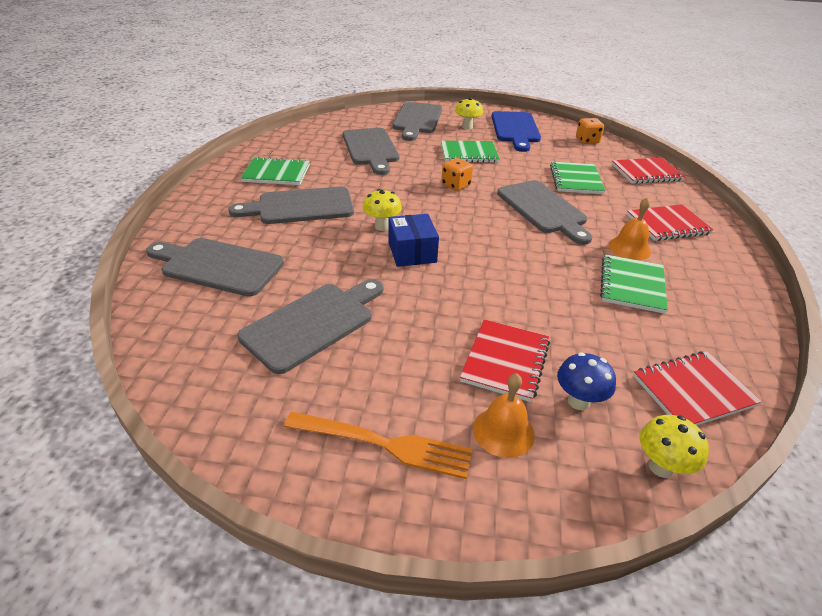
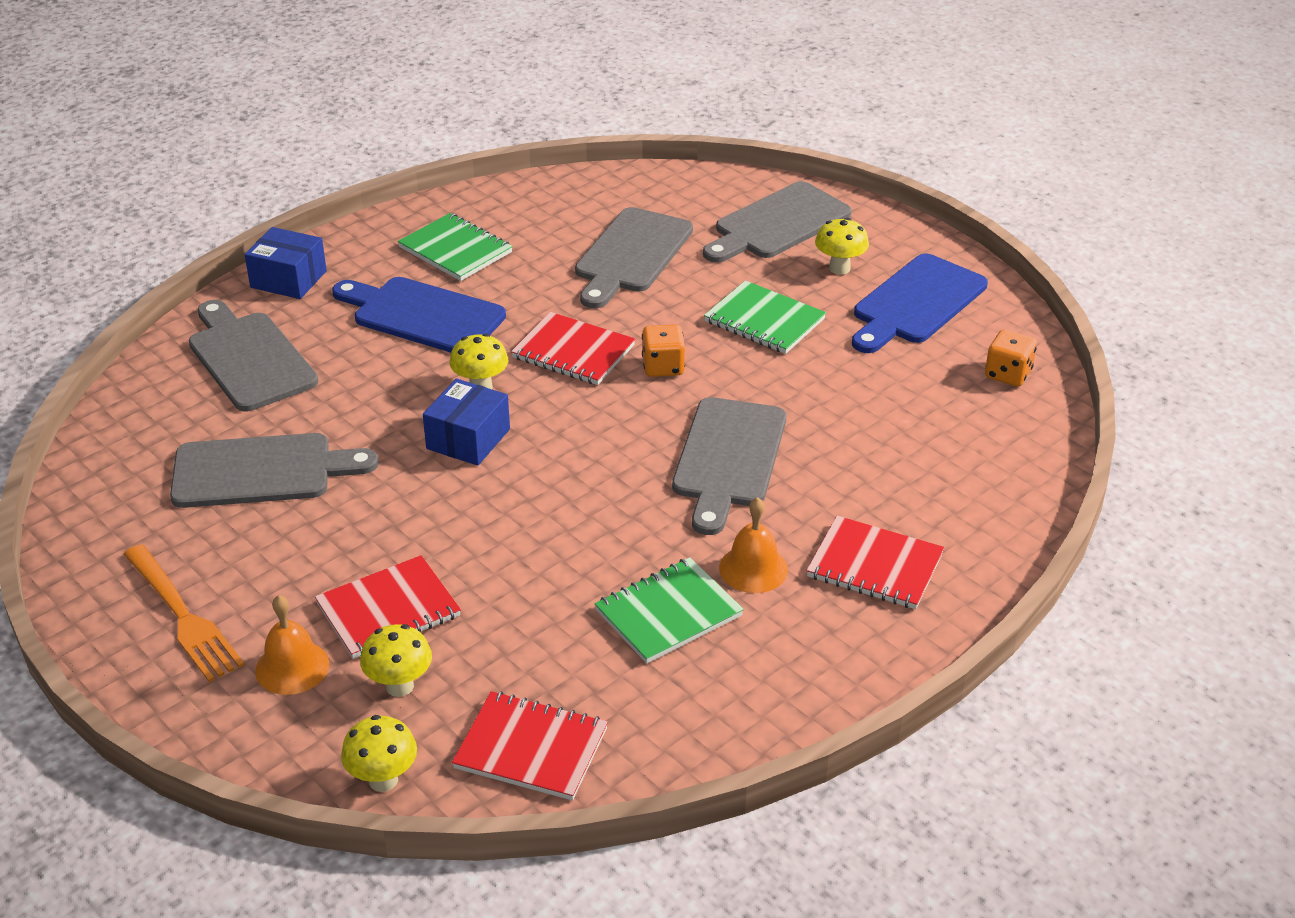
camera: 40 degrees right, 0 degrees up
grey cutting board [228,187,354,224] -> blue cutting board [332,277,506,353]
green notebook [550,162,605,194] -> none
blue mushroom [557,352,616,410] -> yellow mushroom [360,624,432,697]
red notebook [612,157,685,184] -> red notebook moved to [511,312,635,385]
none -> blue box [245,227,327,299]

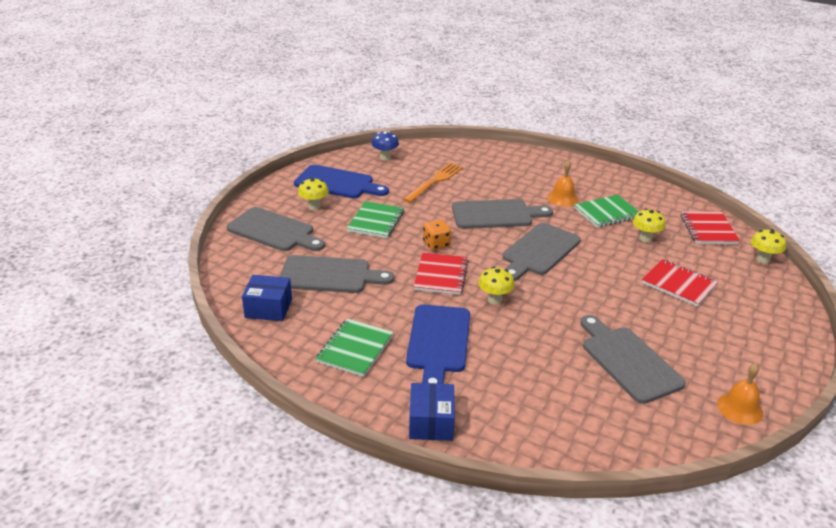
camera: 110 degrees left, 5 degrees down
orange fork [123,544,244,682] -> orange fork moved to [403,163,463,203]
grey cutting board [189,300,318,411] -> grey cutting board moved to [503,223,581,281]
orange bell [255,595,329,695] -> orange bell moved to [717,363,763,425]
yellow mushroom [360,624,432,697] -> yellow mushroom moved to [633,209,666,243]
blue box [423,379,510,466] -> blue box moved to [242,275,292,321]
green notebook [594,557,744,664] -> green notebook turned 60 degrees counterclockwise [574,195,639,228]
red notebook [806,516,944,609] -> none
orange dice [985,330,1037,387] -> blue mushroom [372,131,399,160]

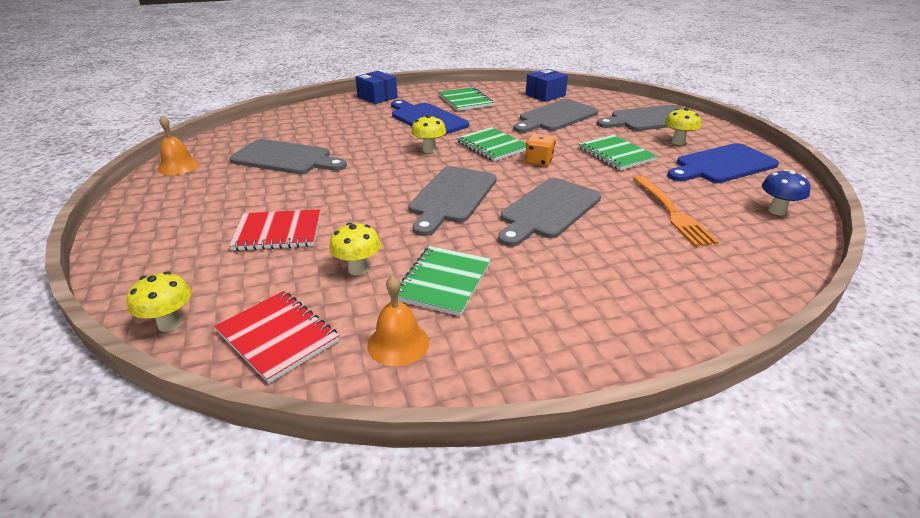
camera: 135 degrees right, 0 degrees up
red notebook [413,253,469,295] -> green notebook [457,127,526,161]
grey cutting board [503,223,581,281] -> grey cutting board turned 150 degrees counterclockwise [408,166,497,236]
orange bell [547,160,578,207] -> orange bell moved to [367,275,429,366]

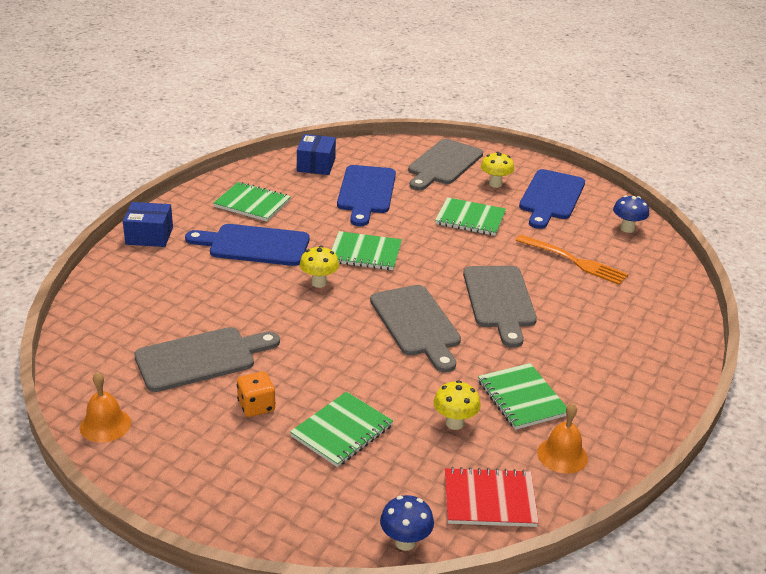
camera: 45 degrees left, 0 degrees up
yellow mushroom [127,271,191,332] -> blue mushroom [380,495,434,551]
red notebook [229,209,320,251] -> green notebook [290,392,393,467]
grey cutting board [513,99,598,133] -> blue cutting board [337,165,396,226]
orange dice [525,133,556,167] -> orange dice moved to [237,371,275,417]

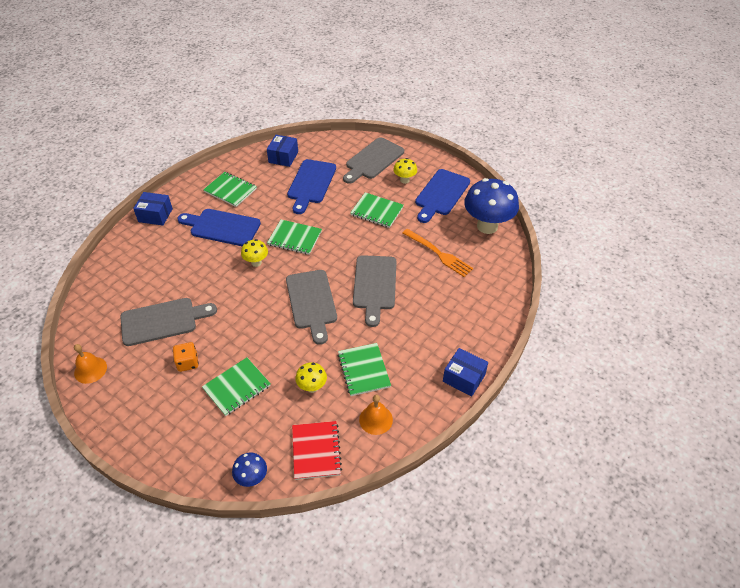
camera: 10 degrees right, 15 degrees up
red notebook [445,467,539,527] -> red notebook turned 75 degrees clockwise [292,421,342,480]
blue mushroom [613,195,649,233] -> blue mushroom [464,178,519,234], size x2.08
none -> blue box [443,348,488,397]

